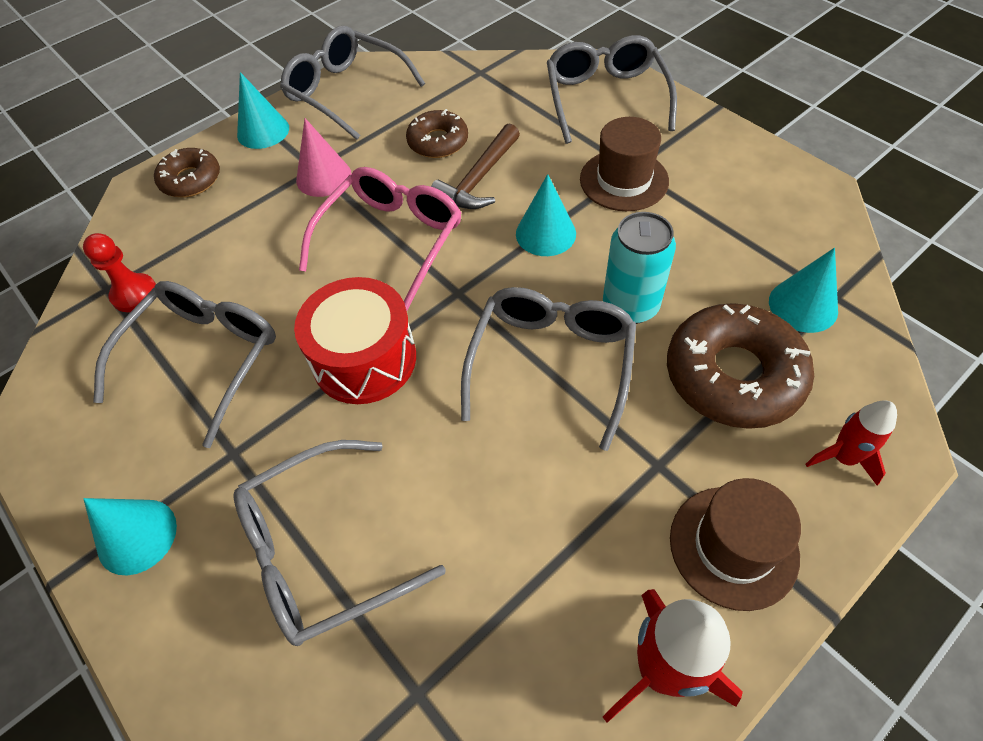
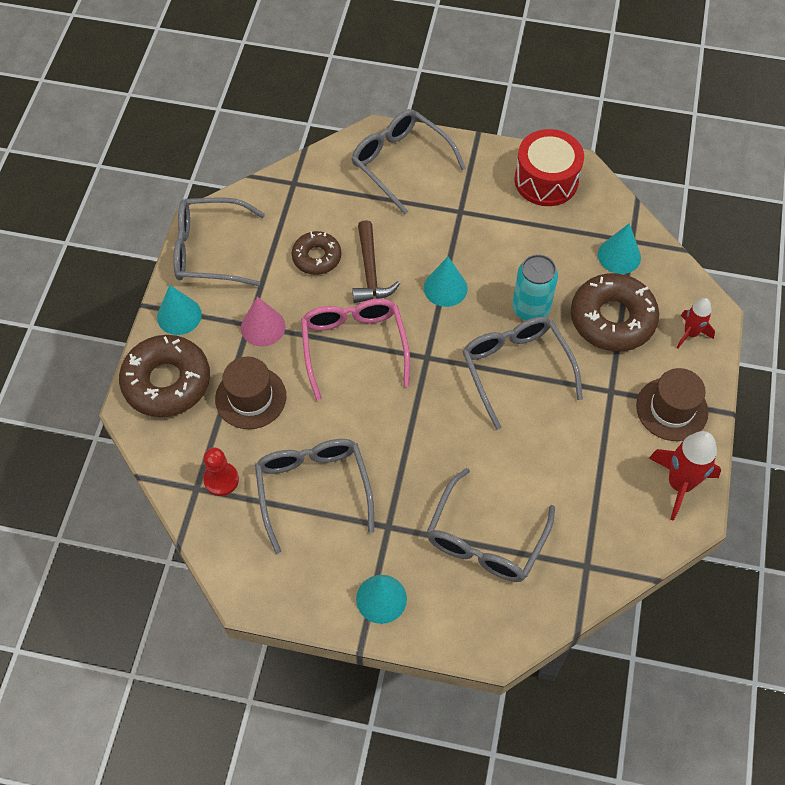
camera: 40 degrees left, 5 degrees up
brown donut [154,148,220,197] -> brown donut [119,335,210,417], size x1.70
red drum [294,277,416,404] -> red drum moved to [514,129,584,206]
brown hat [580,117,669,211] -> brown hat moved to [215,357,286,429]

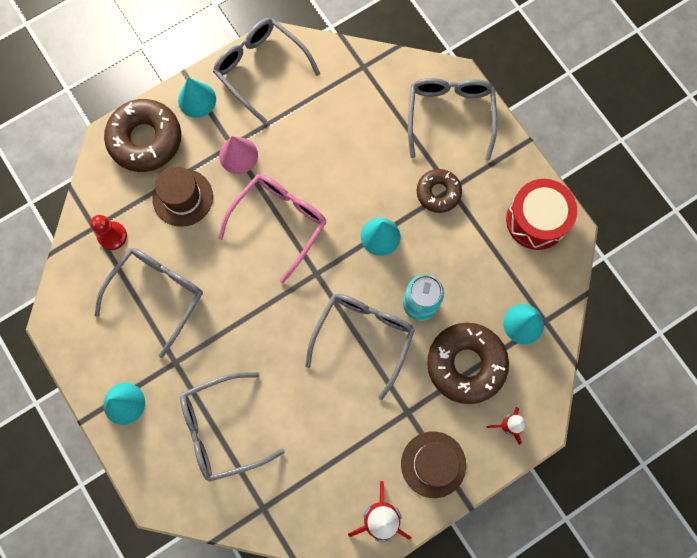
camera: 45 degrees right, 15 degrees up
brown donut [292,231,341,275] -> brown donut moved to [417,169,462,213]
brown hammer [352,220,400,303] -> none

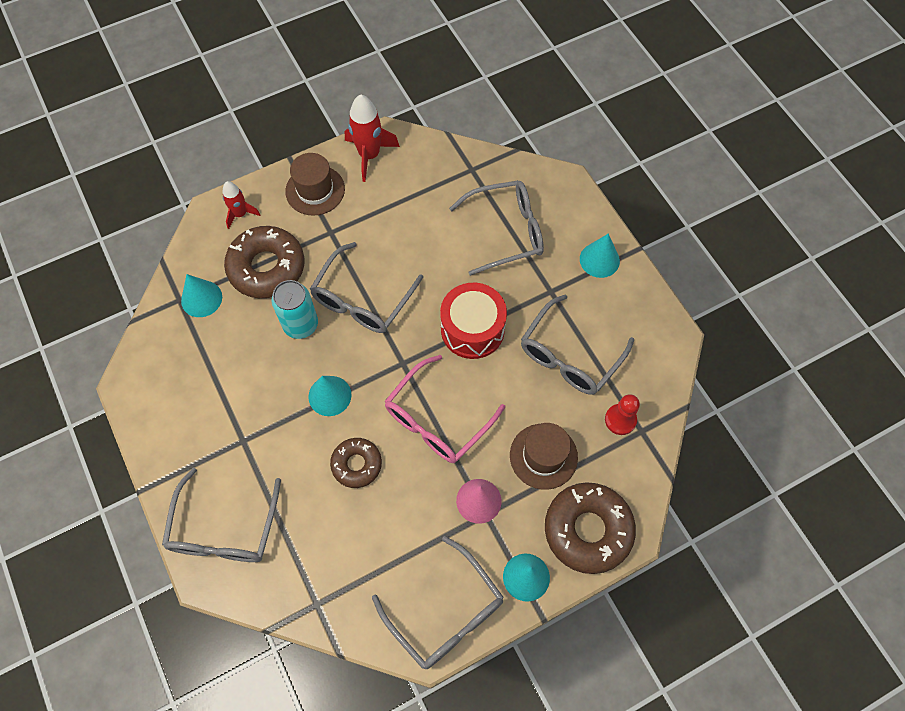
camera: 175 degrees left, 10 degrees down
brown donut [417,169,462,213] -> brown donut moved to [330,438,382,488]
red drum [506,179,577,250] -> red drum moved to [440,283,507,359]

